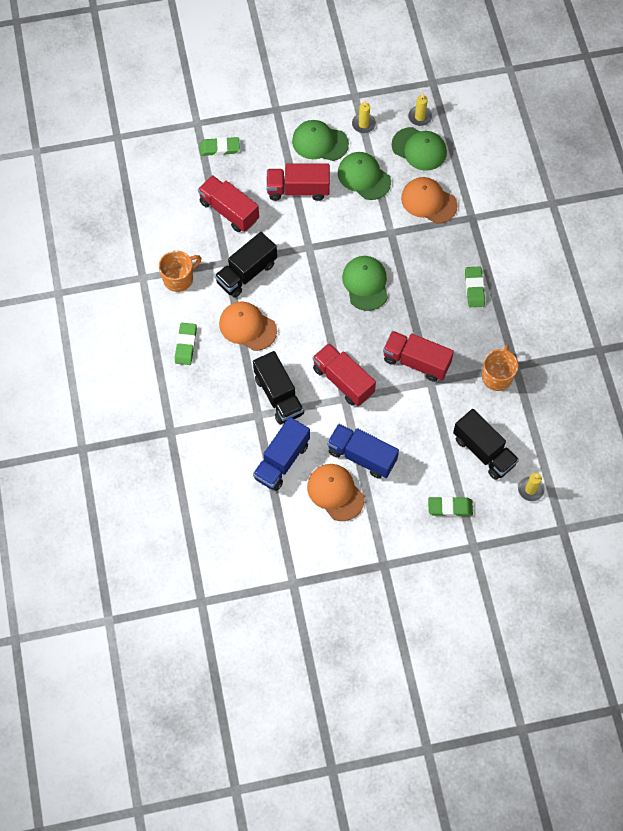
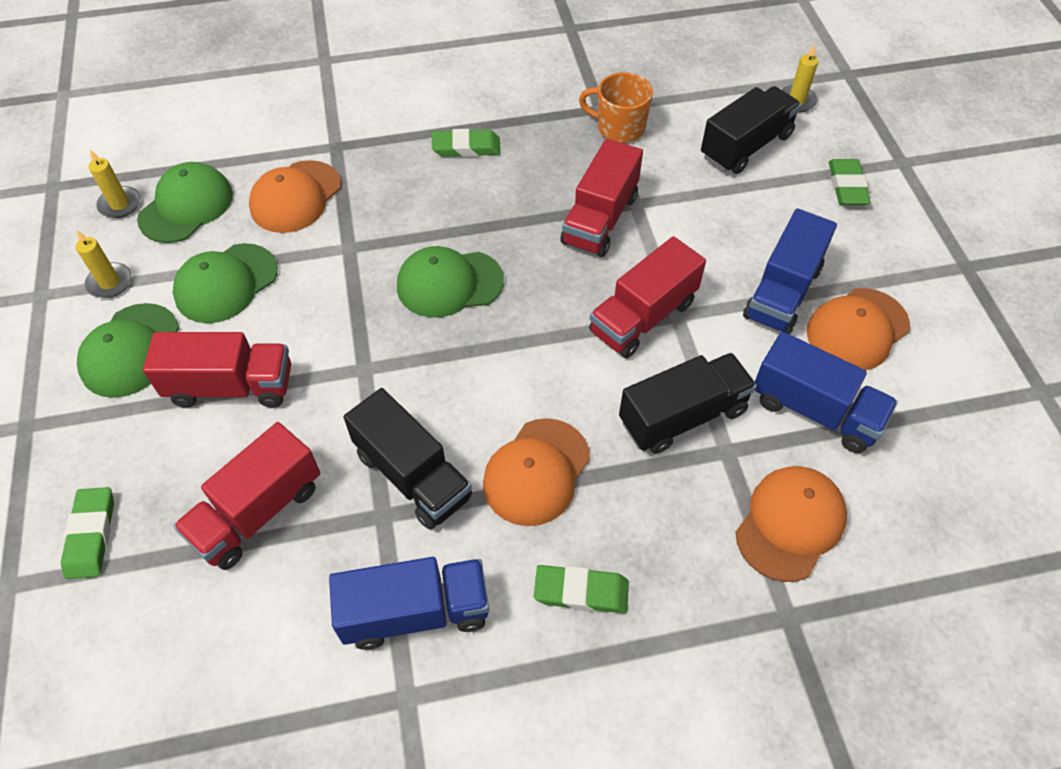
camera: 90 degrees left, 10 degrees down
orange mug [159,250,201,292] -> blue truck [329,557,489,650]
red truck [266,163,330,201] -> red truck turned 90 degrees counterclockwise [143,332,291,408]
none -> orange cap [736,466,847,582]

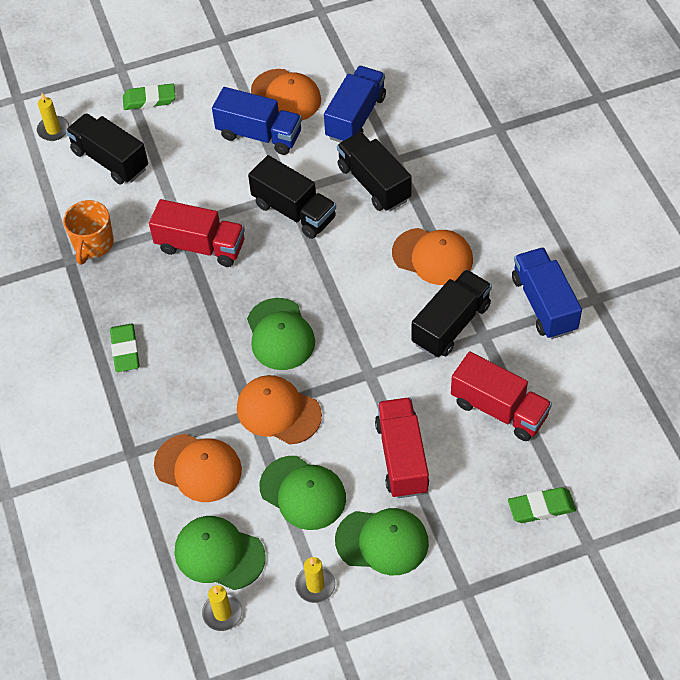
camera: 95 degrees left, 0 degrees up
green eraser [534,565,629,614] -> none
red truck [589,236,706,358] -> black truck [248,155,336,239]
orange cap [736,466,847,582] -> orange cap moved to [237,375,322,444]

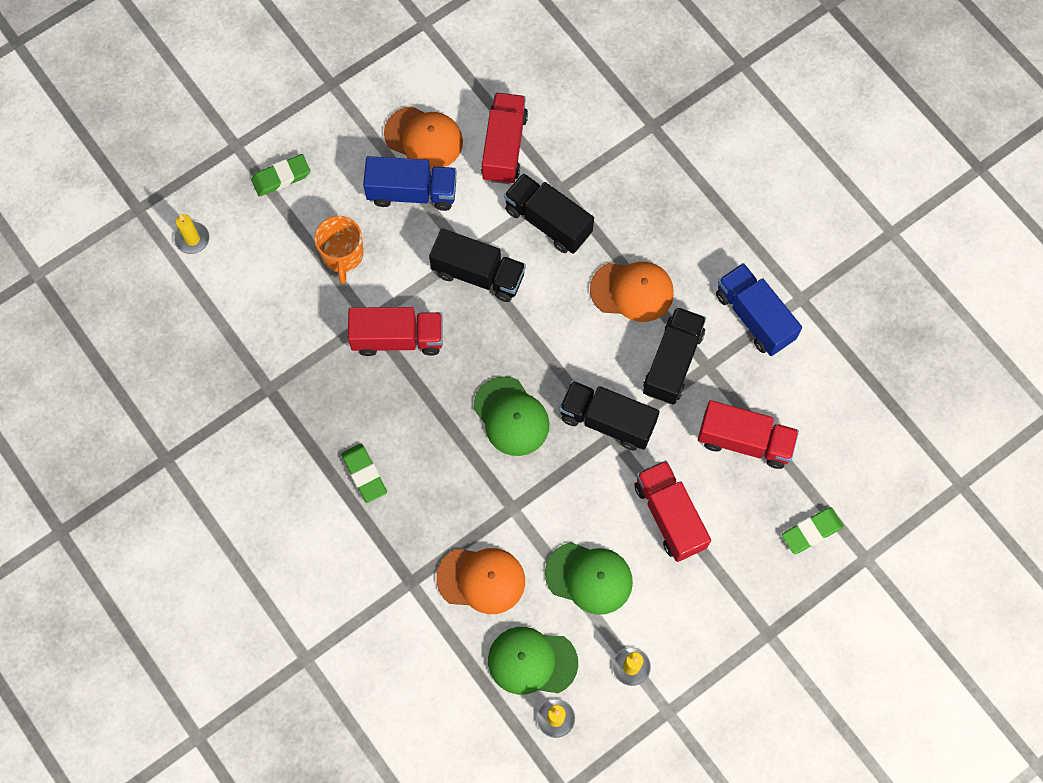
camera: 20 degrees left, 15 degrees up
orange mug [63,200,114,265] -> orange mug moved to [314,216,363,284]
black truck [66,113,148,185] -> black truck moved to [559,380,660,450]
orange cap [237,375,322,444] -> none
blue truck [324,66,386,143] -> red truck [481,93,528,184]
green cap [335,508,429,575] -> none

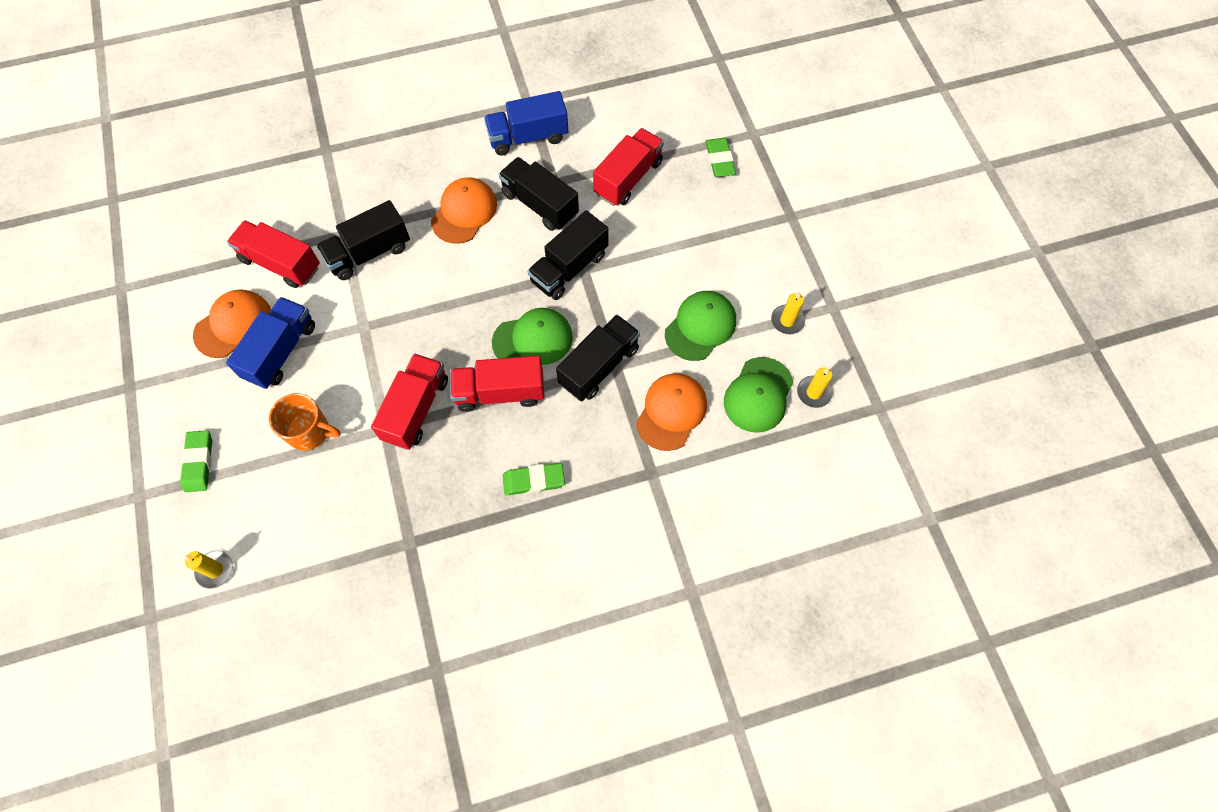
camera: 70 degrees left, 5 degrees down
black truck [429,228,526,302] -> black truck moved to [556,314,640,401]
red truck [634,460,711,562] -> red truck moved to [450,356,545,412]

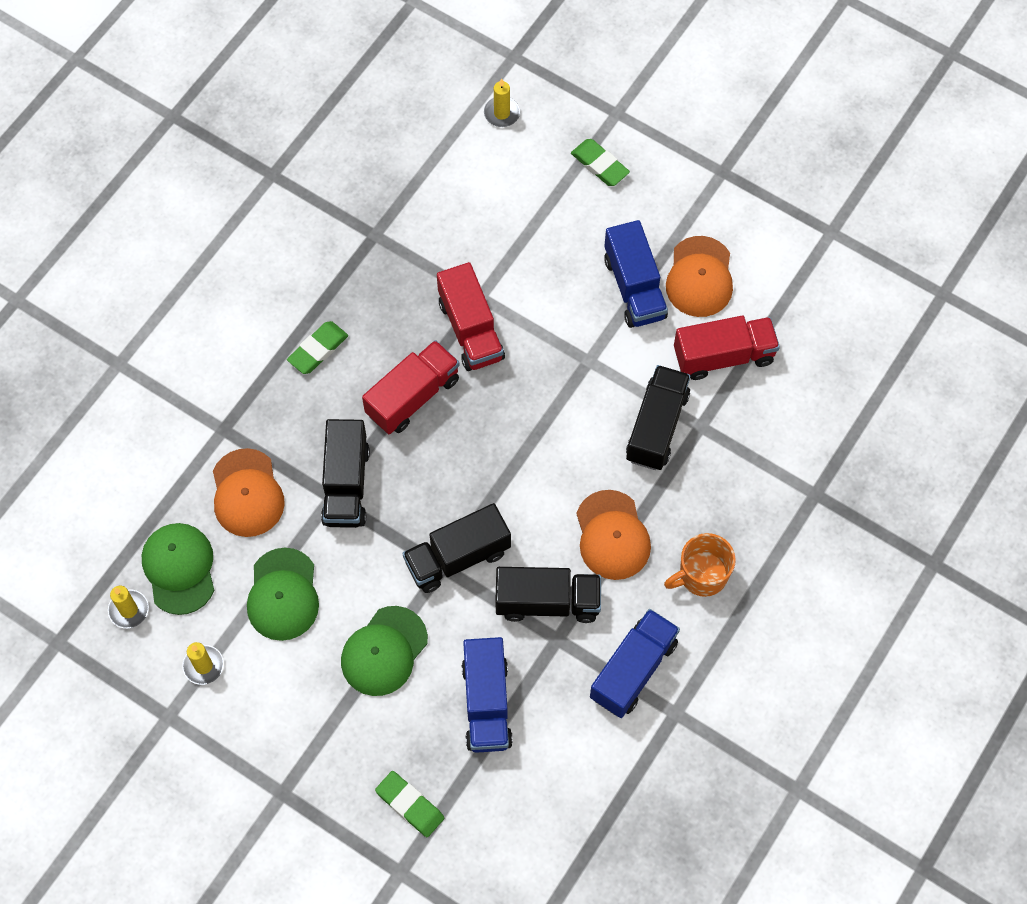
camera: 140 degrees right, 0 degrees up
orange mug [269,393,341,451] -> orange mug moved to [664,533,736,597]
green cap [492,308,573,365] -> green cap moved to [341,606,428,696]
black truck [527,210,609,300] -> black truck turned 120 degrees counterclockwise [402,503,511,593]
red truck [593,128,664,206] -> blue truck [462,637,513,753]

